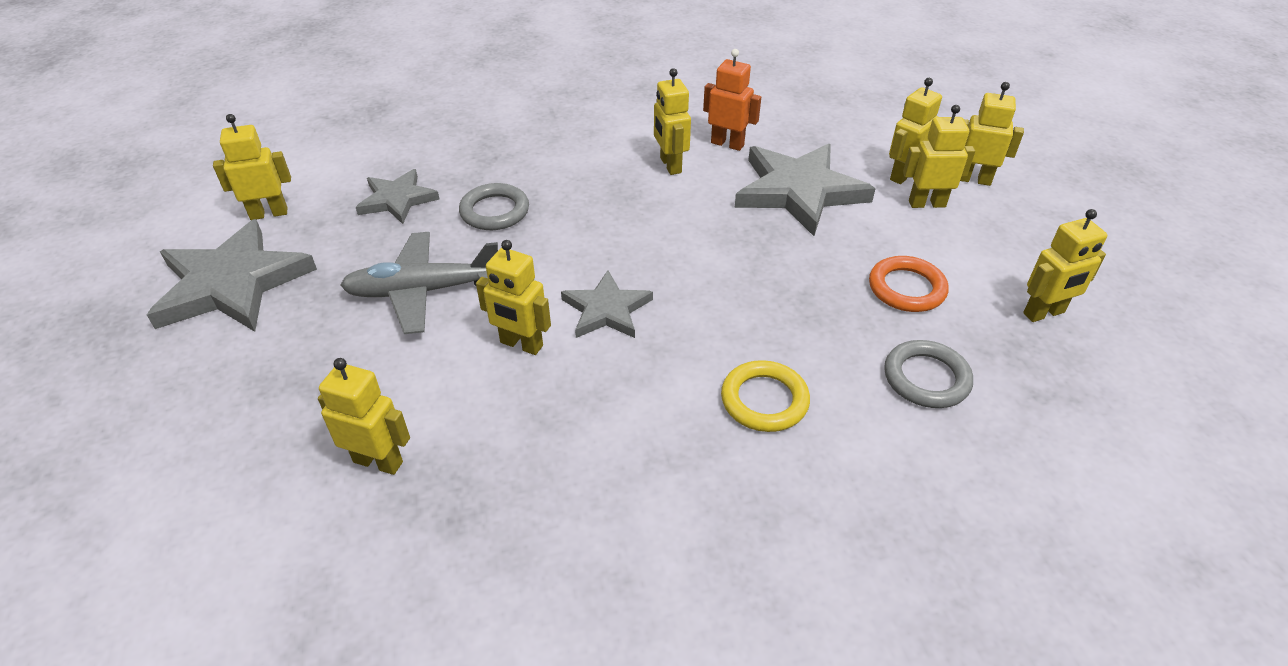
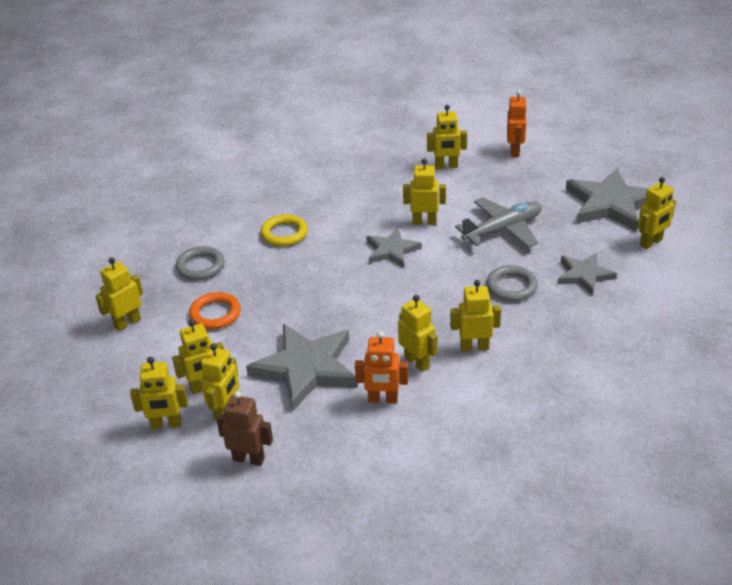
camera: 160 degrees right, 5 degrees down
none -> brown robot [216,391,273,466]
none -> yellow robot [450,280,501,352]
none -> orange robot [507,90,527,157]

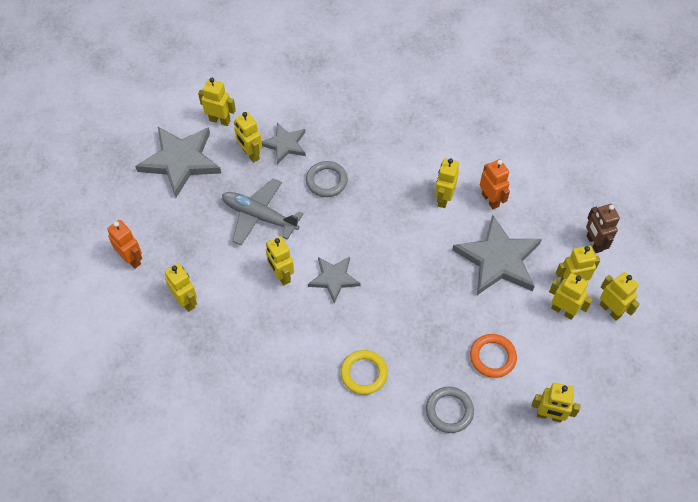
camera: 125 degrees left, 20 degrees up
yellow robot [450,280,501,352] -> yellow robot moved to [234,112,262,163]
orange robot [507,90,527,157] -> orange robot turned 75 degrees clockwise [107,220,142,269]

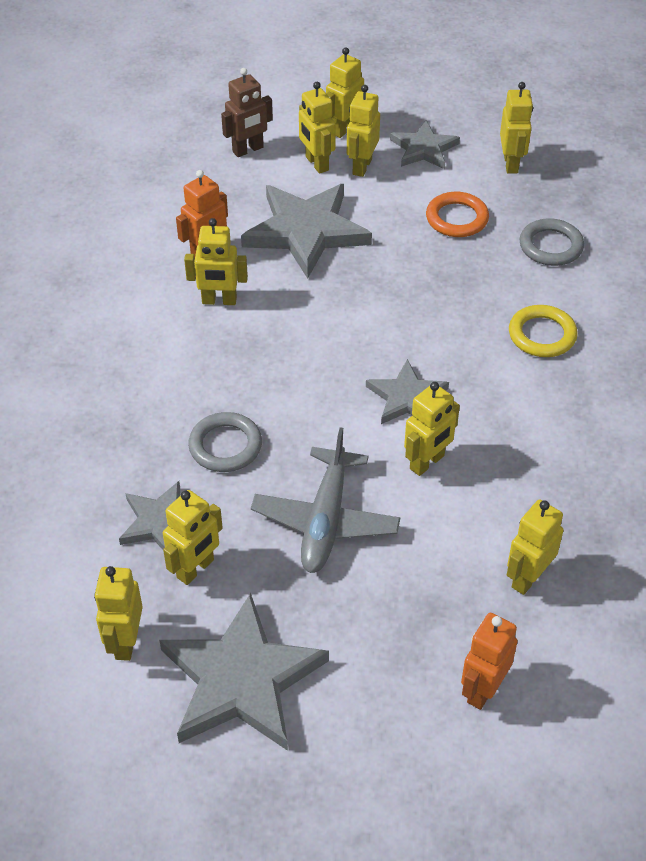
camera: 105 degrees left, 10 degrees down
none -> grey star [390,120,460,169]

